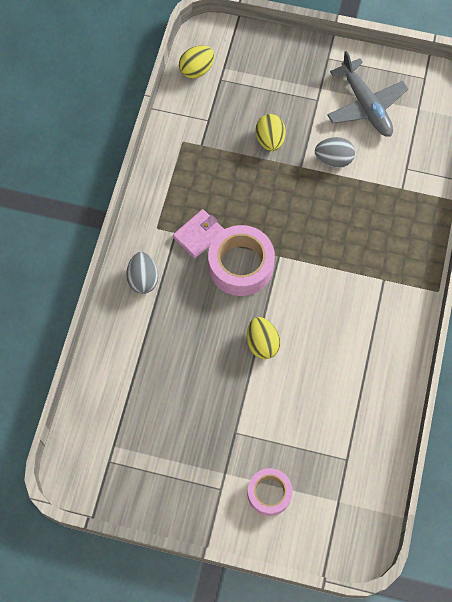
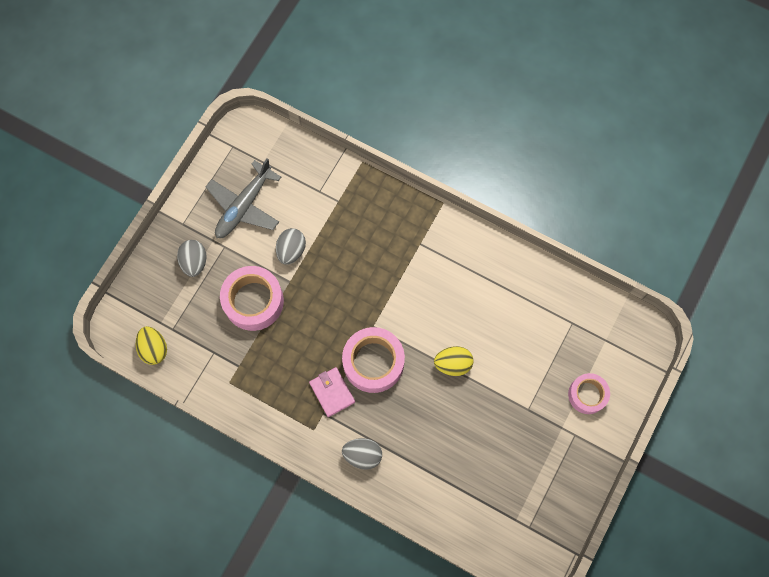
camera: 75 degrees left, 5 degrees up
yellow egg [255,114,286,151] -> pink tape [220,266,284,331]
grey plane [327,51,408,137] -> grey plane turned 135 degrees clockwise [206,158,281,238]
none -> grey egg [177,240,207,277]

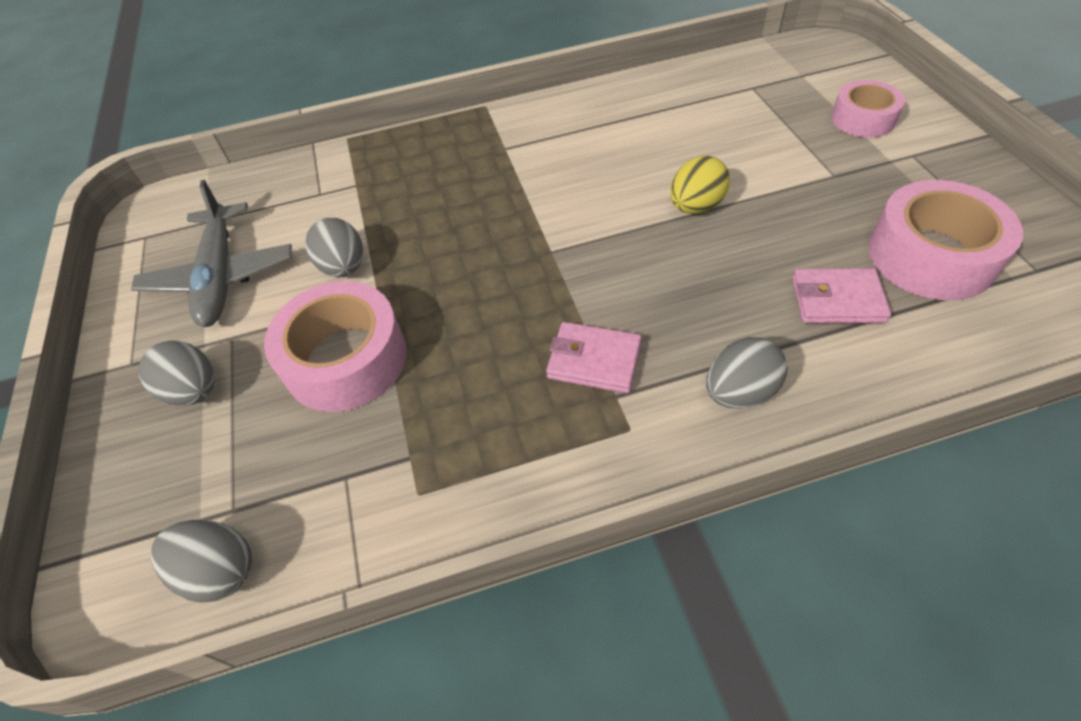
camera: 40 degrees left, 20 degrees down
yellow egg [136,326,167,365] -> grey egg [151,520,252,603]
pink tape [342,327,405,393] -> pink tape moved to [868,180,1023,300]
none -> pink wallet [792,268,891,323]

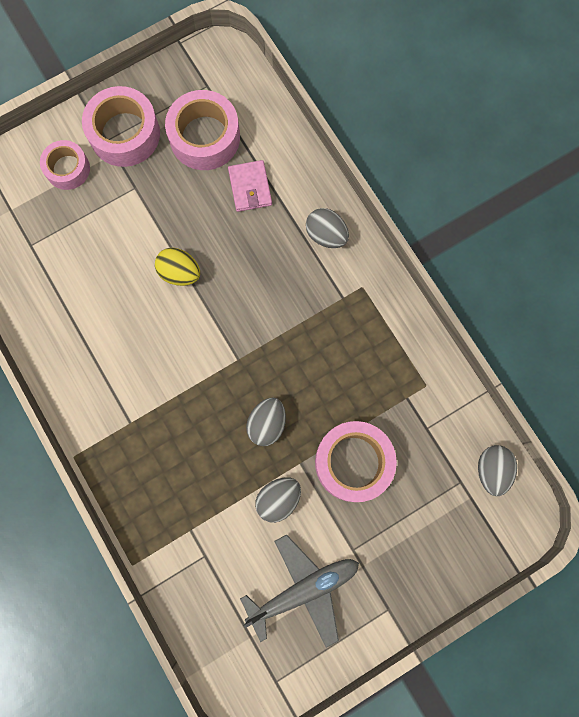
camera: 110 degrees left, 25 degrees up
grey egg [138,340,214,406] -> grey egg moved to [246,398,286,446]
pink wallet [546,322,642,393] -> none
none -> pink tape [82,86,160,167]

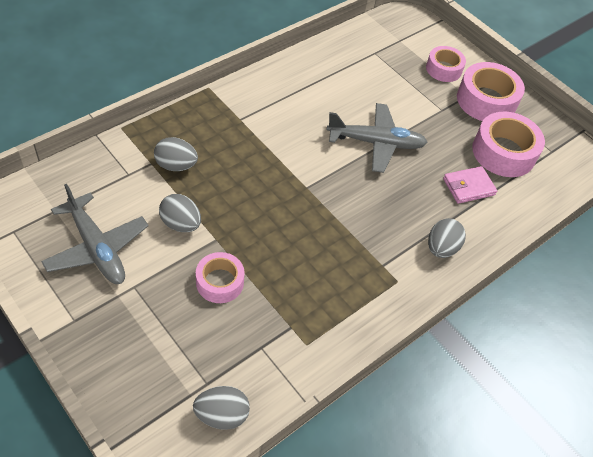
camera: 75 degrees right, 25 degrees down
yellow egg [155,248,200,286] -> grey plane [326,103,428,173]
grey egg [246,398,286,446] -> grey egg moved to [154,137,198,171]
pink tape [315,421,397,502] -> pink tape [196,252,245,303], size x0.62

